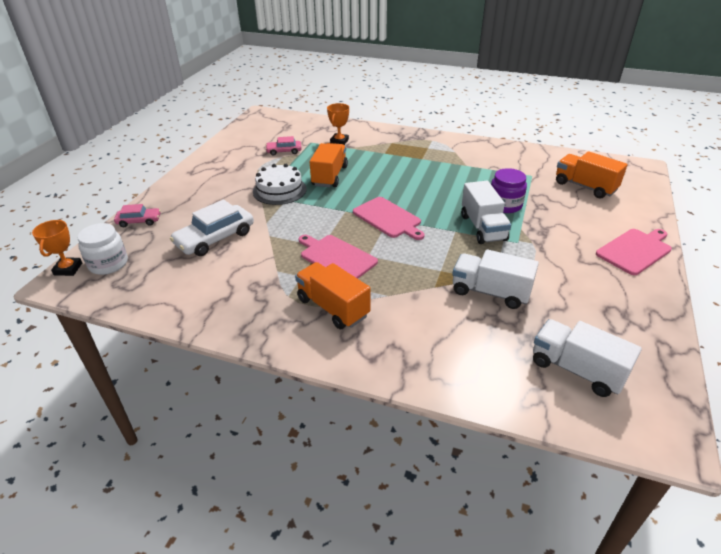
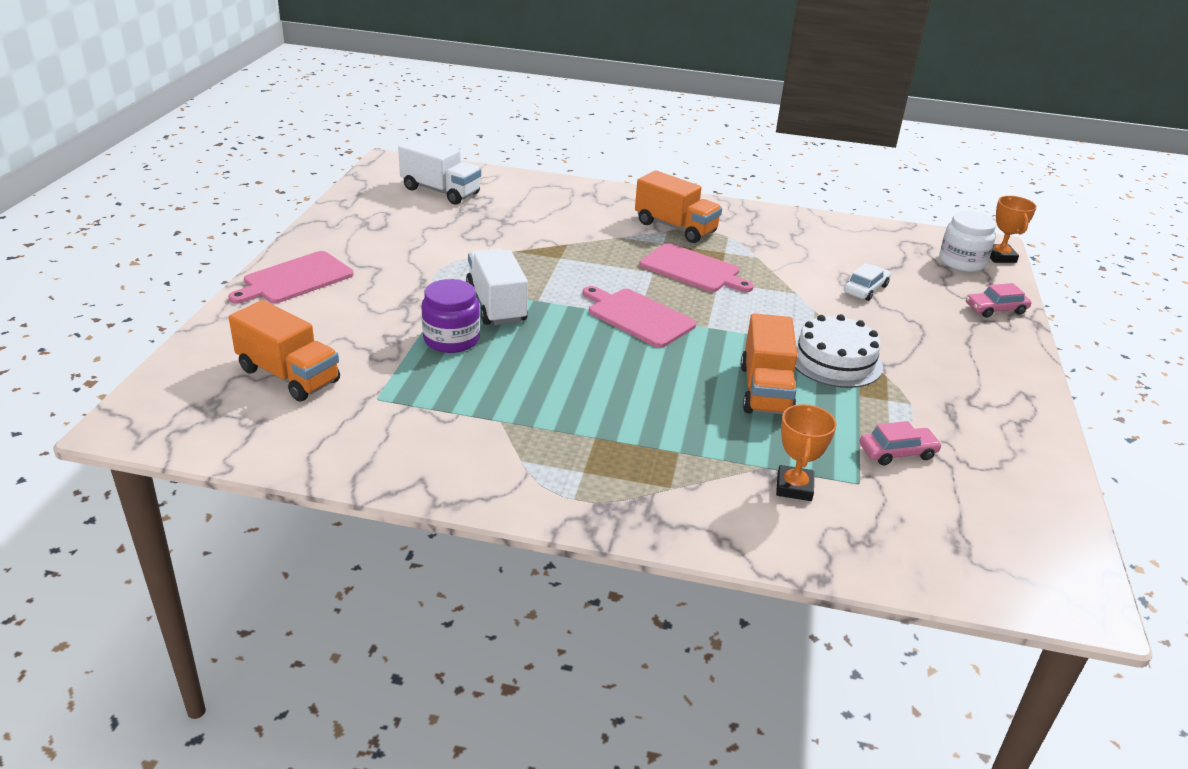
camera: 170 degrees right, 5 degrees down
white car [170,199,254,256] -> white car [844,263,891,301], size x0.56
white truck [452,249,539,309] -> none

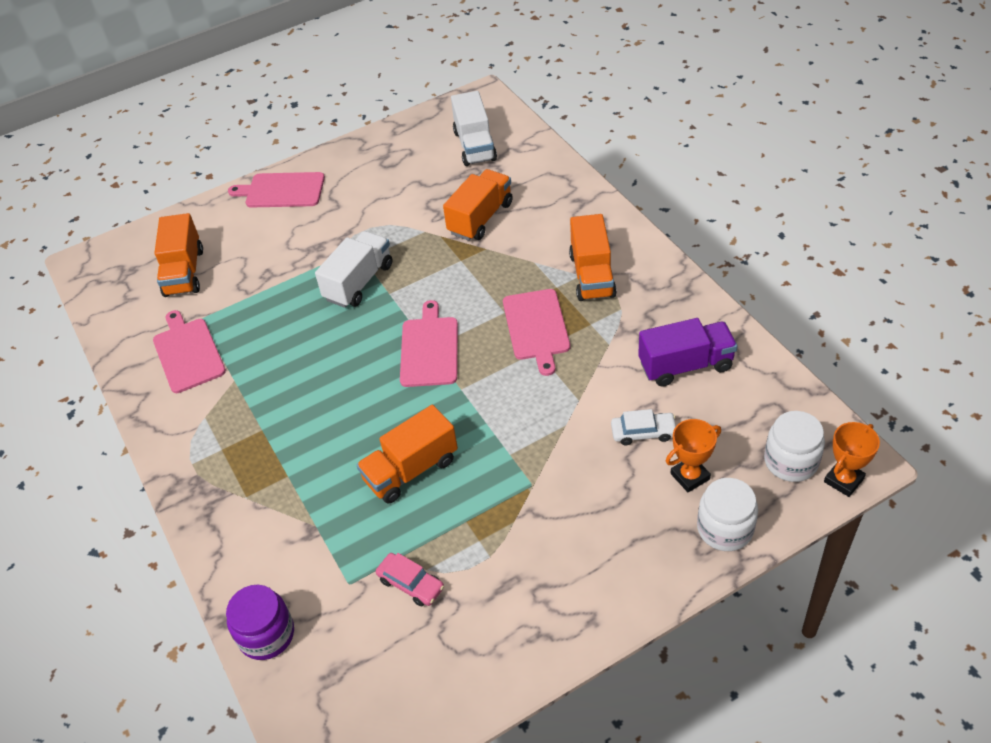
camera: 55 degrees right, 15 degrees up
purple jar [421,279,480,353] -> purple jar moved to [226,584,294,660]
orange trophy [776,404,837,501] -> orange trophy moved to [666,419,721,493]
white cake [795,314,883,388] -> none
pink car [966,283,1031,318] -> white jar [697,478,758,551]
none -> pink cutting board [153,310,226,393]
none -> orange truck [443,169,513,241]
none -> purple truck [638,318,738,387]

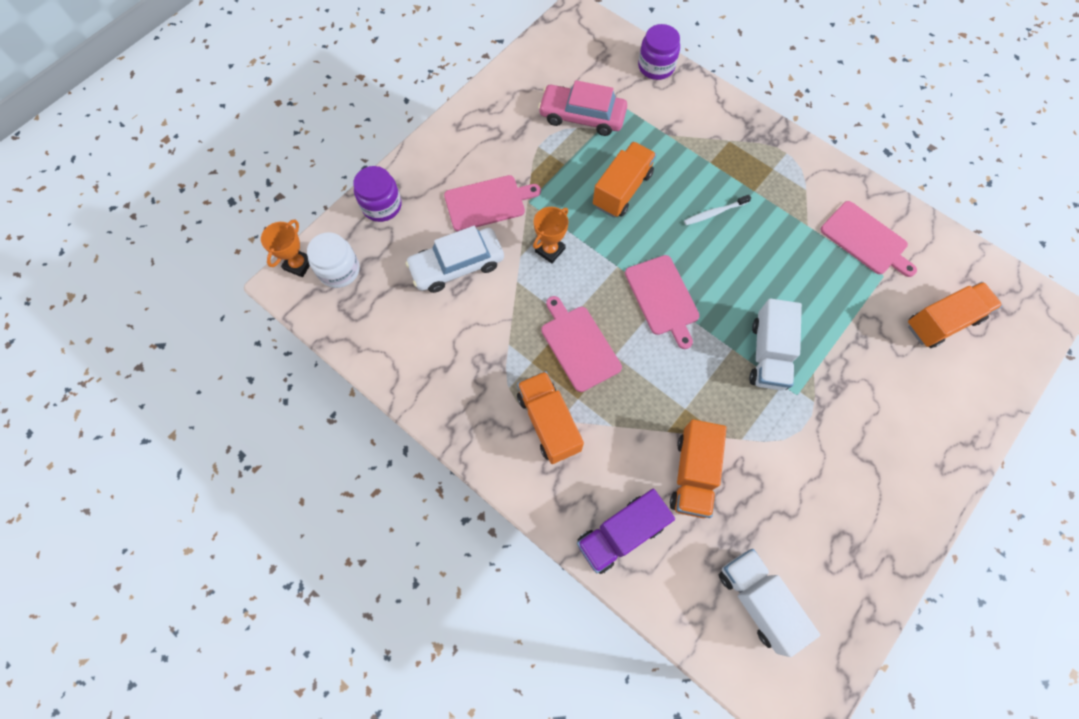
camera: 155 degrees right, 20 degrees up
orange truck [154,213,203,297] -> orange truck turned 90 degrees clockwise [908,282,1002,348]
pink cutting board [228,172,325,207] -> pink cutting board moved to [444,175,541,231]
pink car [376,553,444,606] -> pink car [538,80,627,136], size x1.78
white car [611,409,676,445] -> white car [405,226,504,293], size x1.78
purple truck [638,318,738,387] -> purple truck moved to [577,489,675,574]
orange trophy [666,419,721,493] -> orange trophy moved to [533,207,569,264]
white jar [697,478,758,551] -> purple jar [353,166,402,222]
none -> white toothbrush [684,195,751,225]

